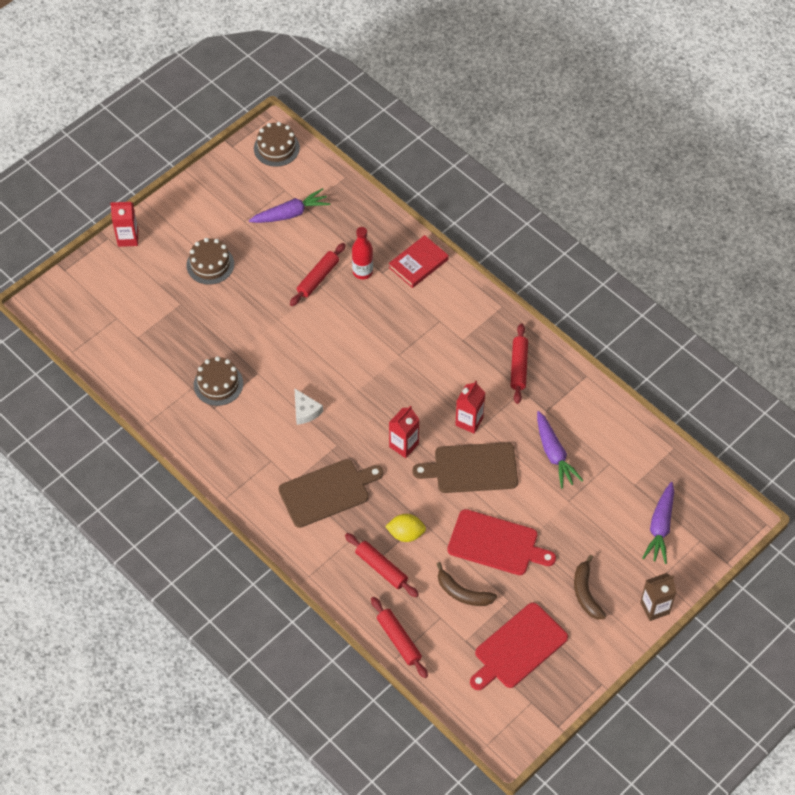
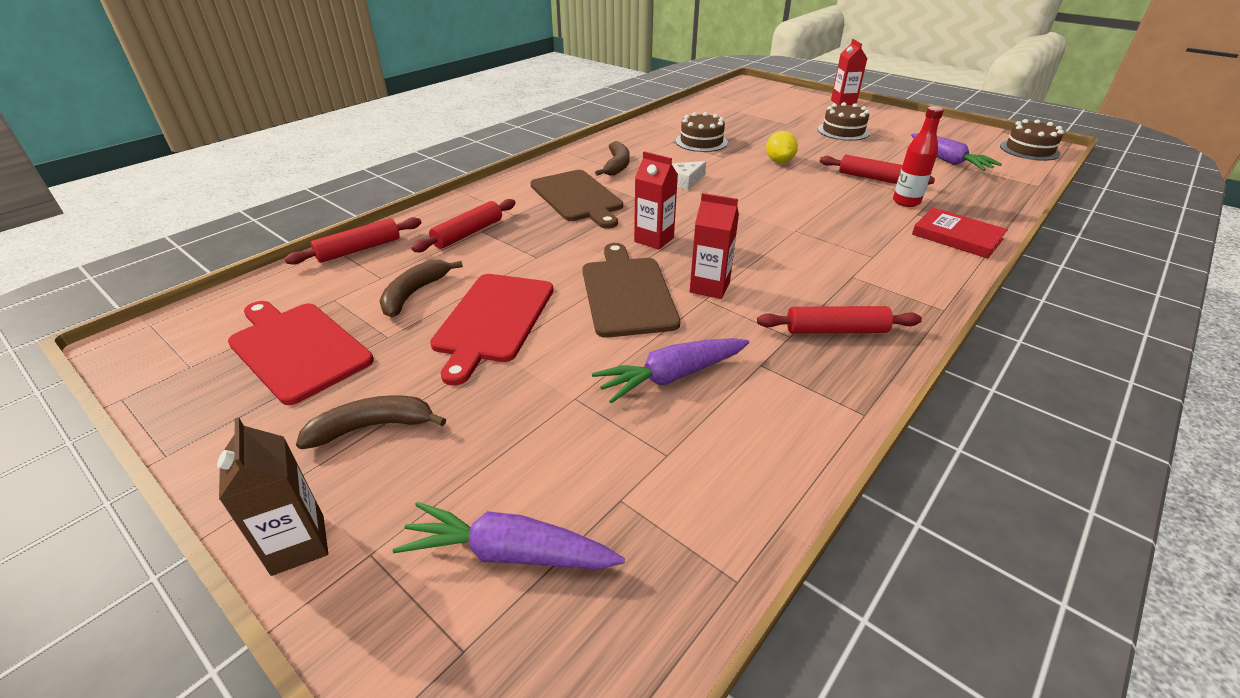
camera: 85 degrees right, 20 degrees down
yellow lemon [385,514,426,542] -> yellow lemon moved to [766,131,798,163]
none -> brown banana [595,141,629,176]

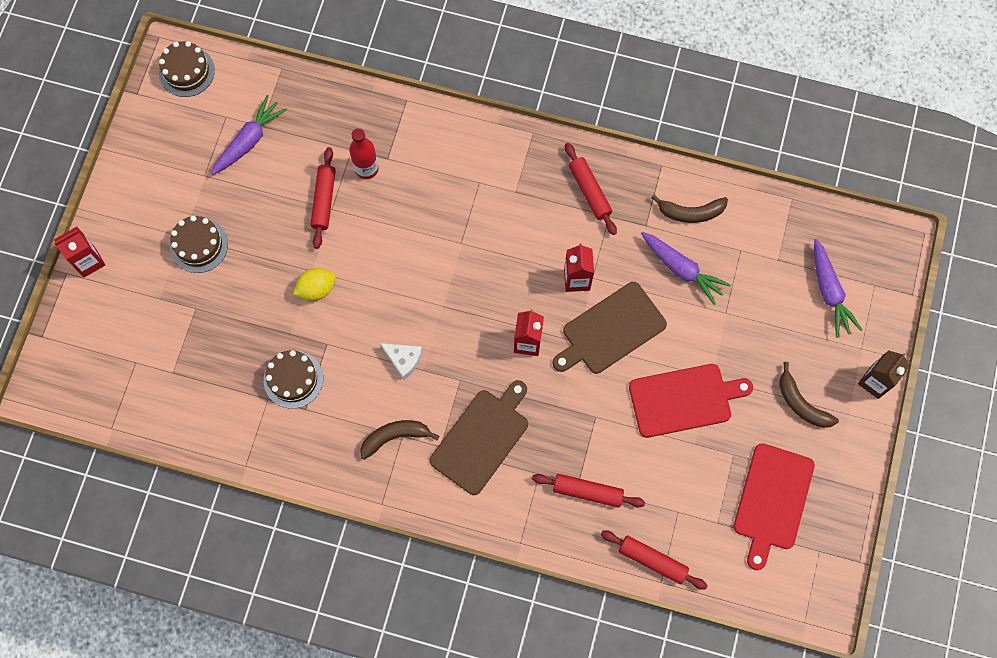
camera: 115 degrees left, 35 degrees up
brown banana [379,260,463,317] -> brown banana moved to [651,195,728,223]
red book [912,208,1008,259] -> none

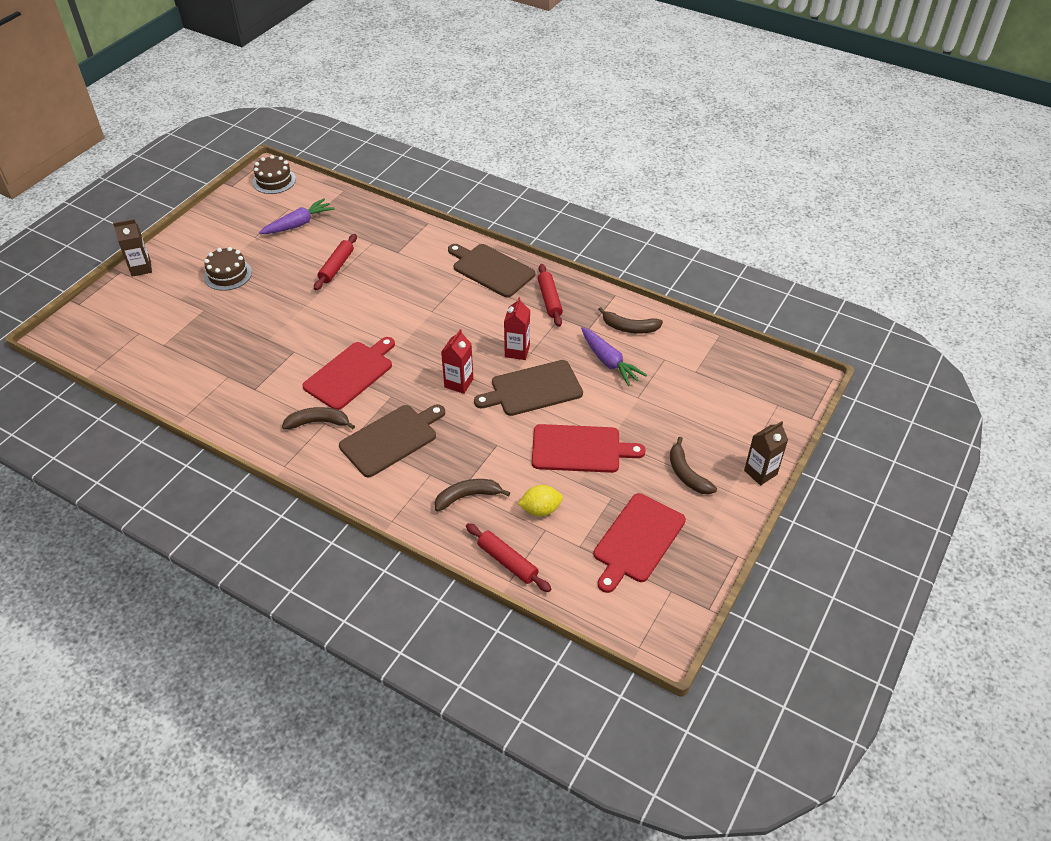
camera: 15 degrees right, 25 degrees down
red carton [54,227,105,277] -> brown carton [113,219,152,277]
brown cake [264,350,323,409] -> none
yellow lemon [293,268,336,301] -> yellow lemon moved to [518,485,563,517]
red bottle [349,128,379,179] -> none
white cheese [380,343,422,380] -> red cutting board [302,337,395,410]
red rolling pin [532,474,645,508] -> brown banana [435,479,510,511]
purple carrot [814,239,862,338] -> none
none -> brown cutting board [448,244,536,297]

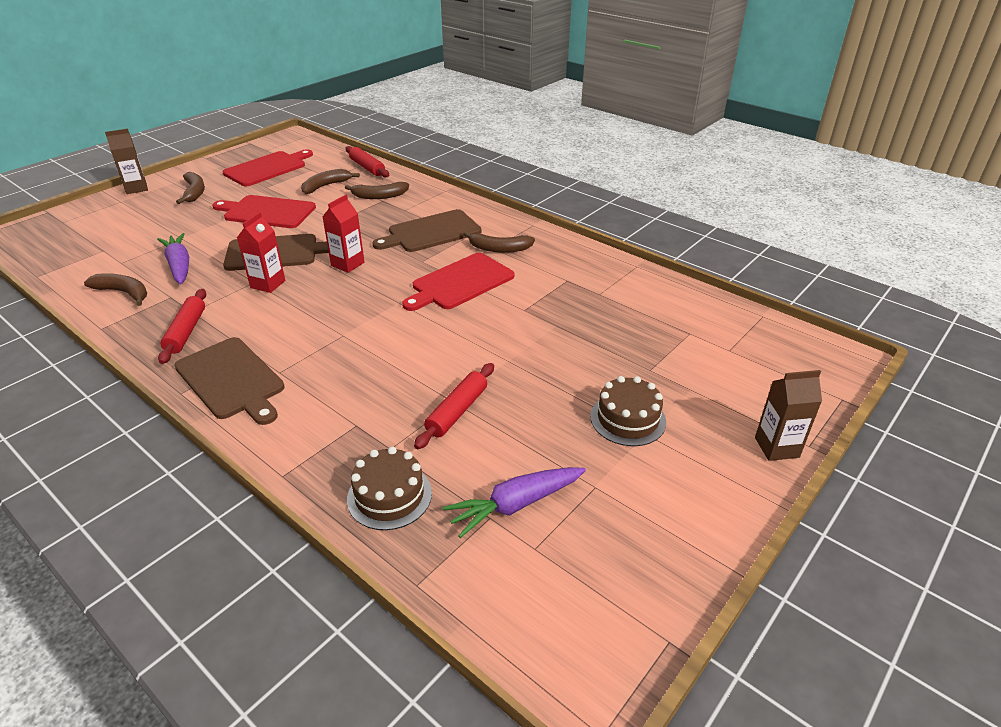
camera: 170 degrees left, 10 degrees down
brown cake [253,155,296,194] -> brown cake moved to [347,447,432,530]
yellow lemon [518,485,563,517] -> brown banana [301,169,360,194]

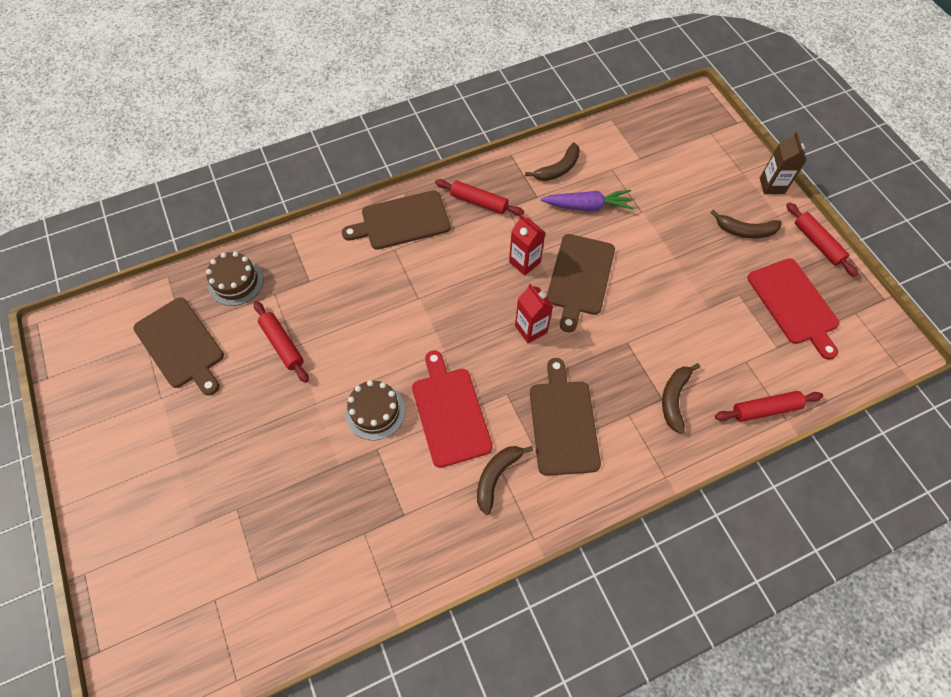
camera: 115 degrees right, 25 degrees up
red cutting board [212,195,316,228] -> none
brown banana [301,169,360,194] -> none
purple carrot [443,467,586,538] -> brown cutting board [133,297,224,395]
brown cake [590,376,666,446] -> brown cake moved to [345,380,405,440]
brown carton [755,370,822,461] -> none
none -> red rolling pin [786,202,859,277]

